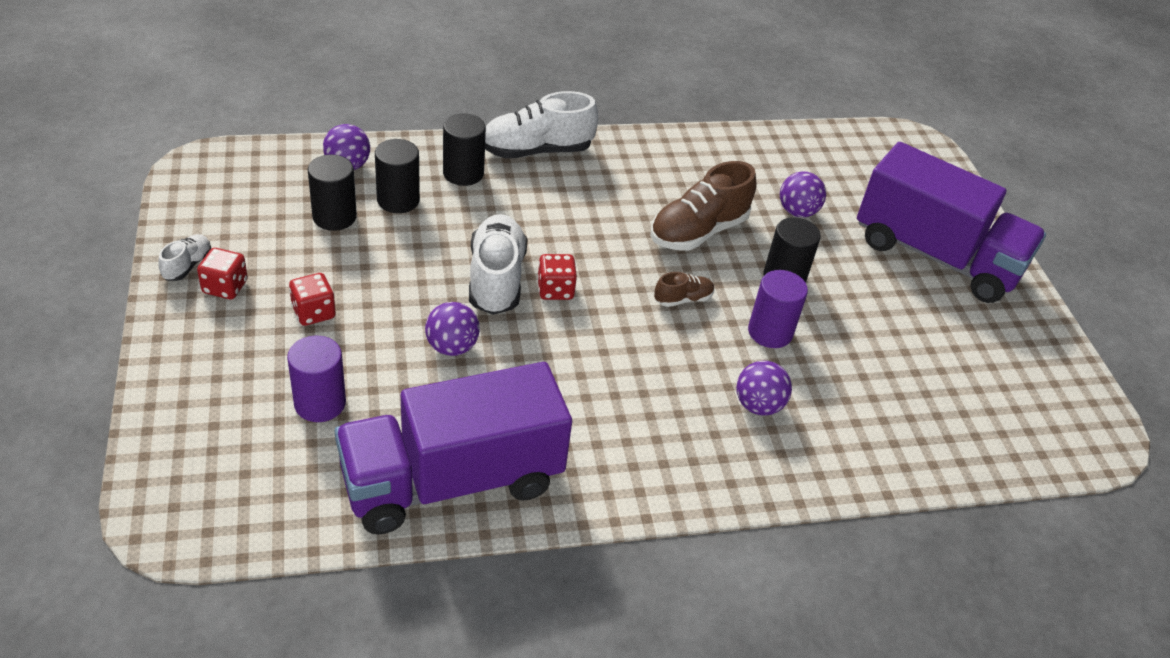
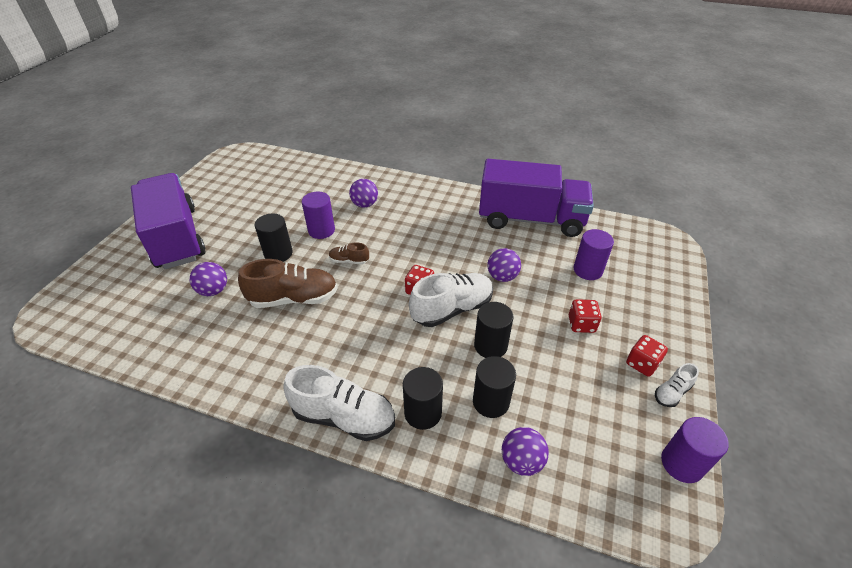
camera: 145 degrees left, 0 degrees up
black cylinder [308,155,357,231] -> black cylinder moved to [474,302,514,358]
white shoe [469,214,528,315] -> white shoe turned 150 degrees counterclockwise [409,273,493,327]
none -> purple cylinder [661,417,729,483]

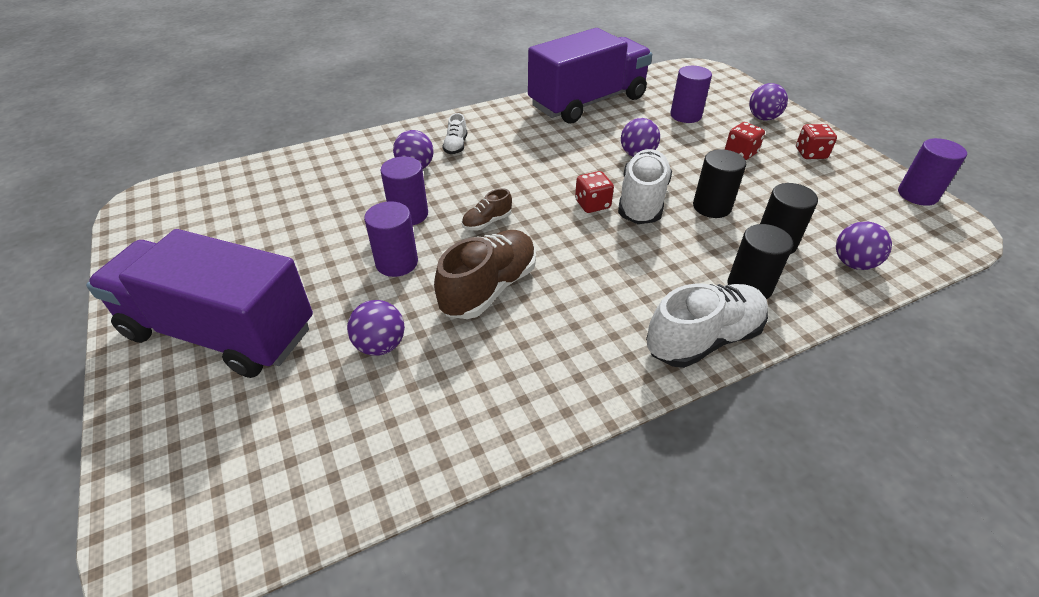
camera: 45 degrees left, 0 degrees up
black cylinder [255,214,293,262] -> purple cylinder [364,201,418,277]
white shoe [655,363,699,407] -> white shoe moved to [442,113,467,154]
none -> purple ball [749,83,788,121]

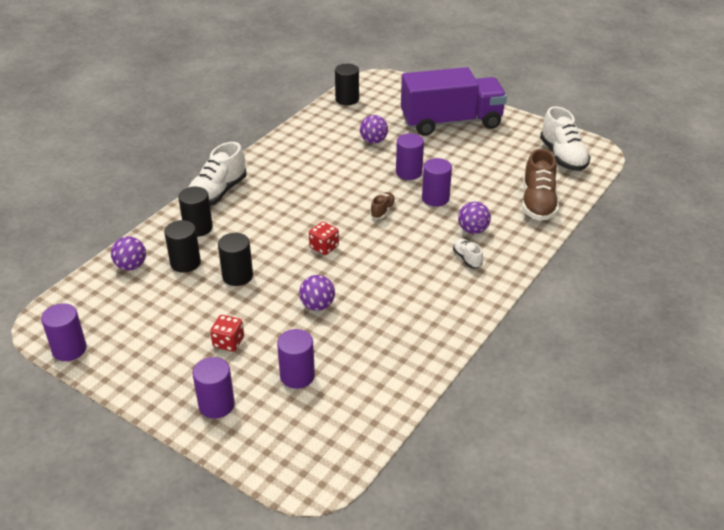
camera: 150 degrees right, 5 degrees down
brown shoe [434,230,536,319] -> brown shoe moved to [522,149,559,221]
purple truck [528,28,652,124] -> none
white shoe [618,149,672,224] -> white shoe moved to [540,106,591,171]
purple ball [749,83,788,121] -> purple cylinder [193,357,235,419]
red dice [796,124,837,159] -> none
none -> black cylinder [335,64,359,105]

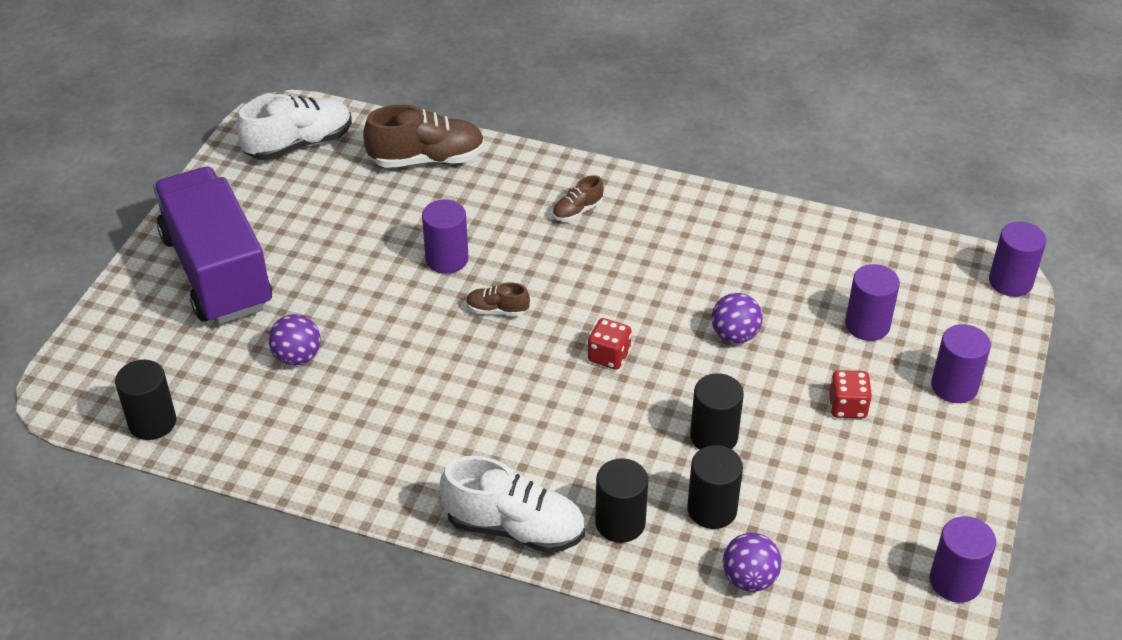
camera: 105 degrees left, 5 degrees up
purple cylinder [396,133,424,180] -> purple cylinder moved to [989,222,1046,297]
white shoe [453,239,483,268] -> brown shoe [553,175,604,221]
purple ball [458,202,491,234] -> none

